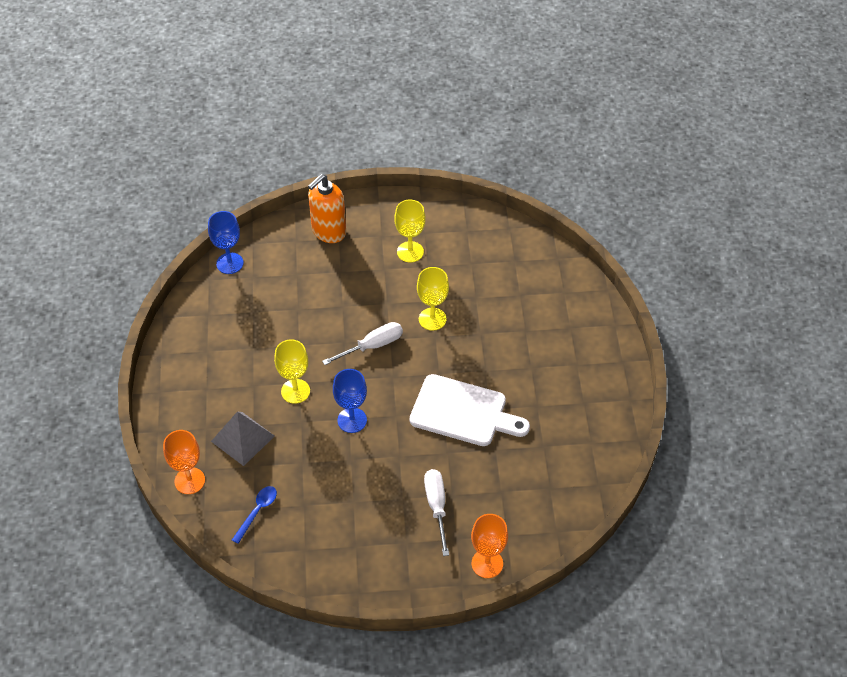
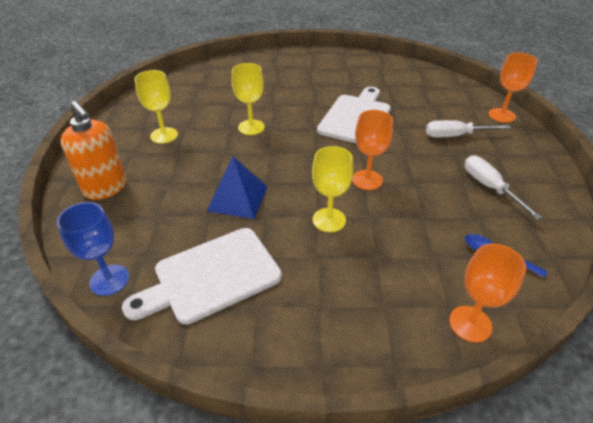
camera: 85 degrees left, 10 degrees down
grey pyramid [211,411,275,466] -> none
white screwdriver [322,322,403,365] -> white screwdriver moved to [465,155,542,220]
blue goblet [333,369,367,433] -> orange goblet [352,110,393,190]
none -> white cutting board [122,228,282,324]
none -> blue pyramid [207,157,267,219]

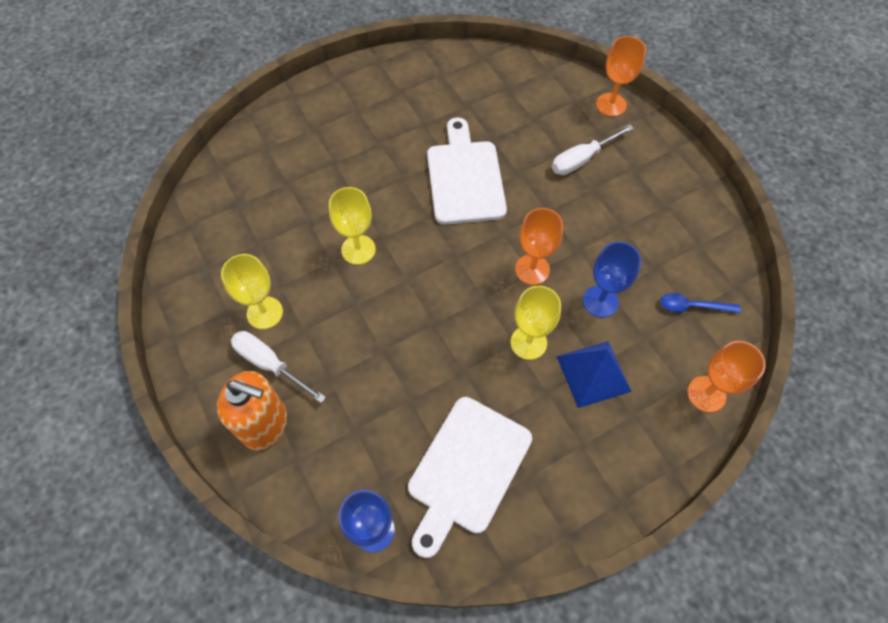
camera: 30 degrees left, 20 degrees up
blue pyramid [207,157,267,219] -> blue pyramid moved to [556,341,632,408]
white screwdriver [465,155,542,220] -> white screwdriver moved to [231,331,326,403]
none -> blue goblet [583,242,641,318]

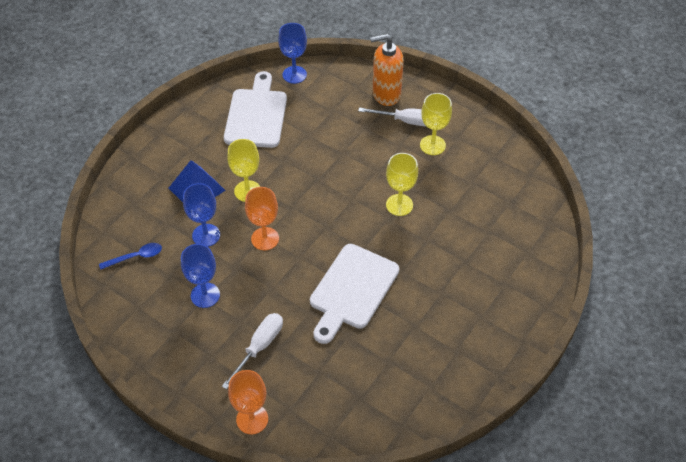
camera: 155 degrees right, 10 degrees down
white cutting board [427,118,507,225] -> white cutting board turned 60 degrees clockwise [310,244,399,344]
orange goblet [687,341,766,412] -> none
none -> blue goblet [181,244,220,308]

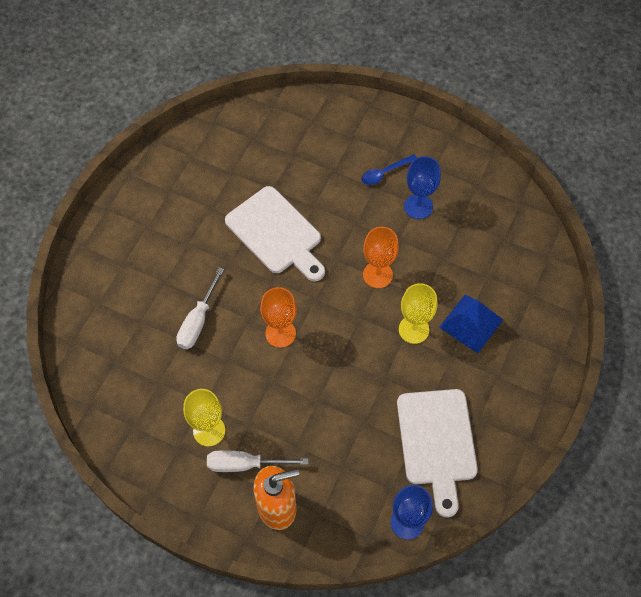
camera: 170 degrees right, 10 degrees up
blue spoon [99,243,162,270] -> blue spoon moved to [361,154,417,185]
blue goblet [183,183,220,247] -> none
white screwdriver [222,313,283,389] -> white screwdriver moved to [176,267,224,349]
orange goblet [228,370,268,434] -> orange goblet moved to [260,287,297,348]
white cutting board [310,244,399,344] -> white cutting board turned 120 degrees clockwise [225,186,325,281]
yellow goblet [386,153,418,216] -> none

